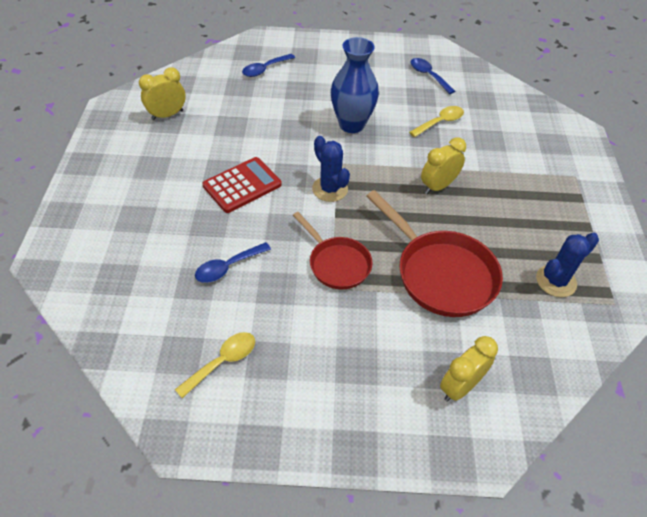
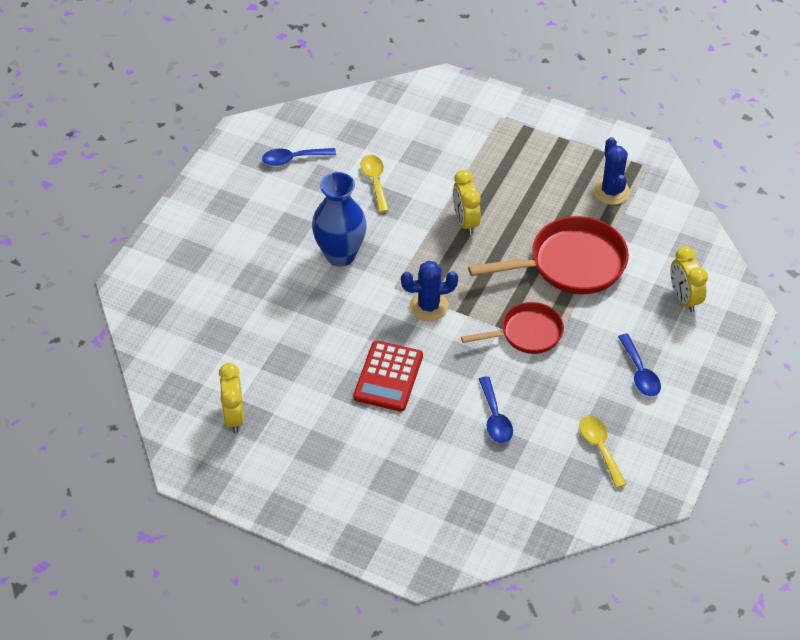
camera: 65 degrees left, 0 degrees up
red calculator [202,157,282,213] -> red calculator turned 150 degrees counterclockwise [353,341,423,412]
blue spoon [242,54,295,77] -> blue spoon moved to [618,334,661,396]

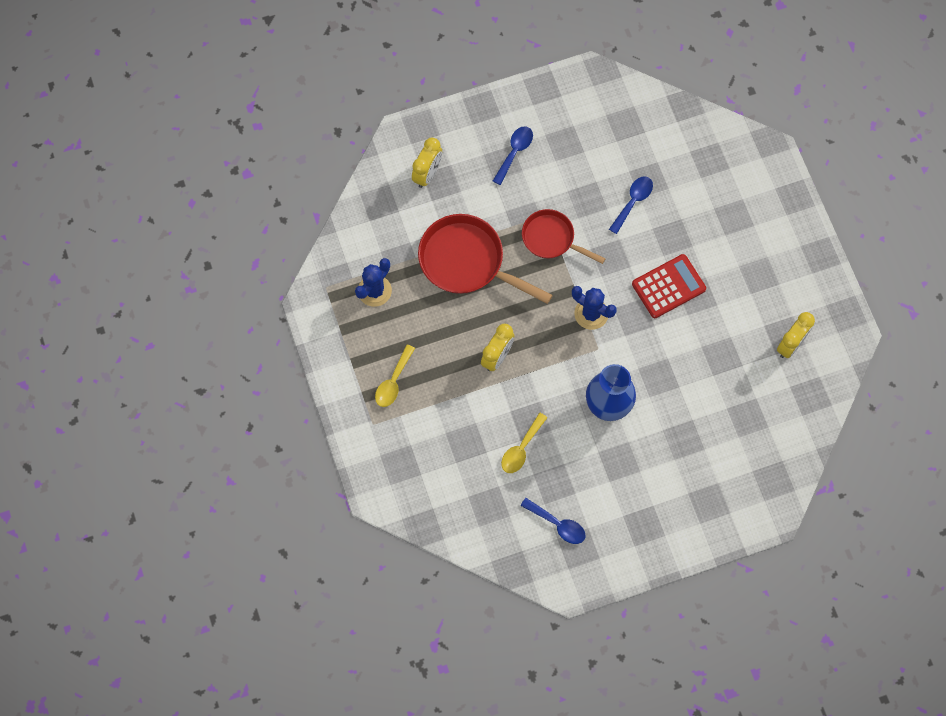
camera: 135 degrees left, 20 degrees up
yellow spoon [579,416,627,488] -> yellow spoon moved to [375,344,415,407]

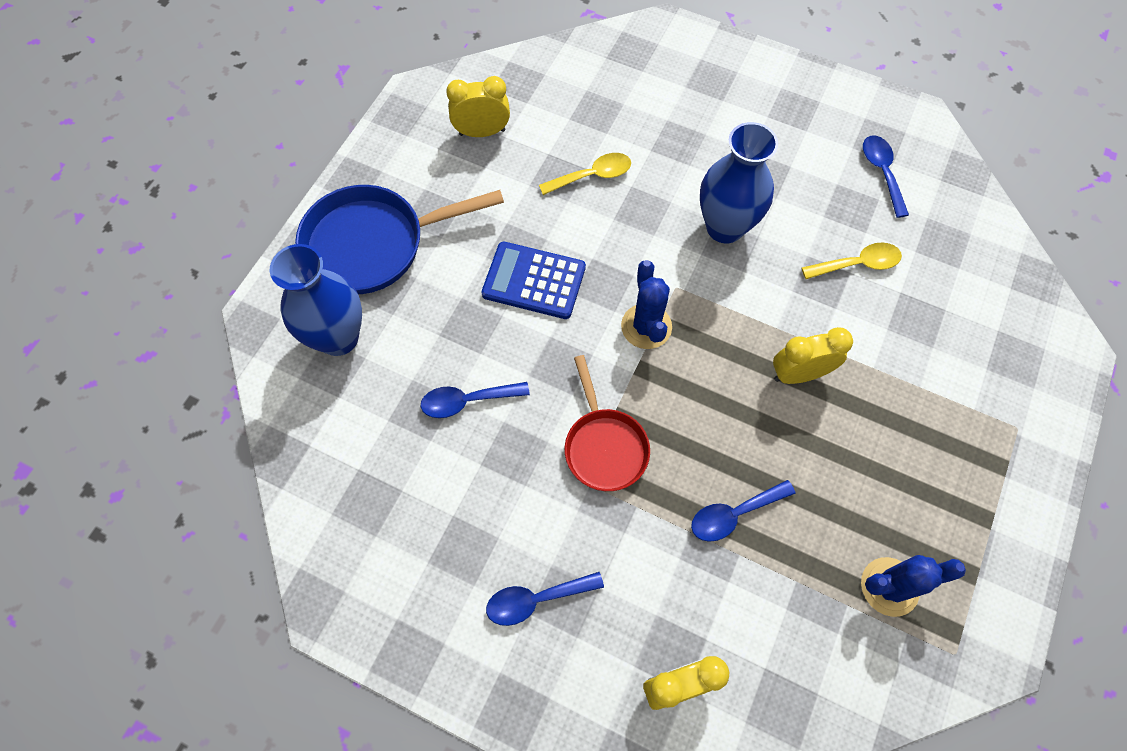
camera: 135 degrees left, 5 degrees down
yellow spoon [375,344,415,407] -> yellow spoon moved to [539,153,631,195]
red pan [418,214,552,304] -> blue spoon [691,480,796,542]
red calculator [632,254,706,318] -> blue calculator [481,242,586,319]
none -> blue vase [270,244,362,356]
none -> blue pan [295,185,504,294]

